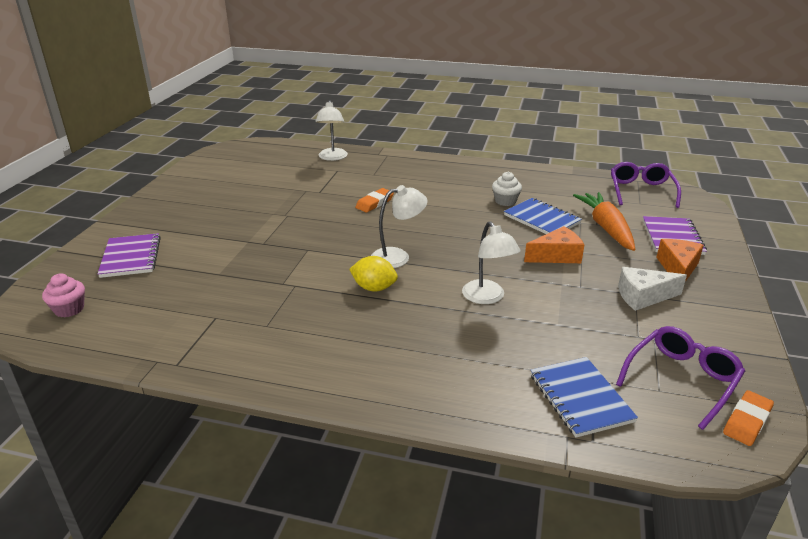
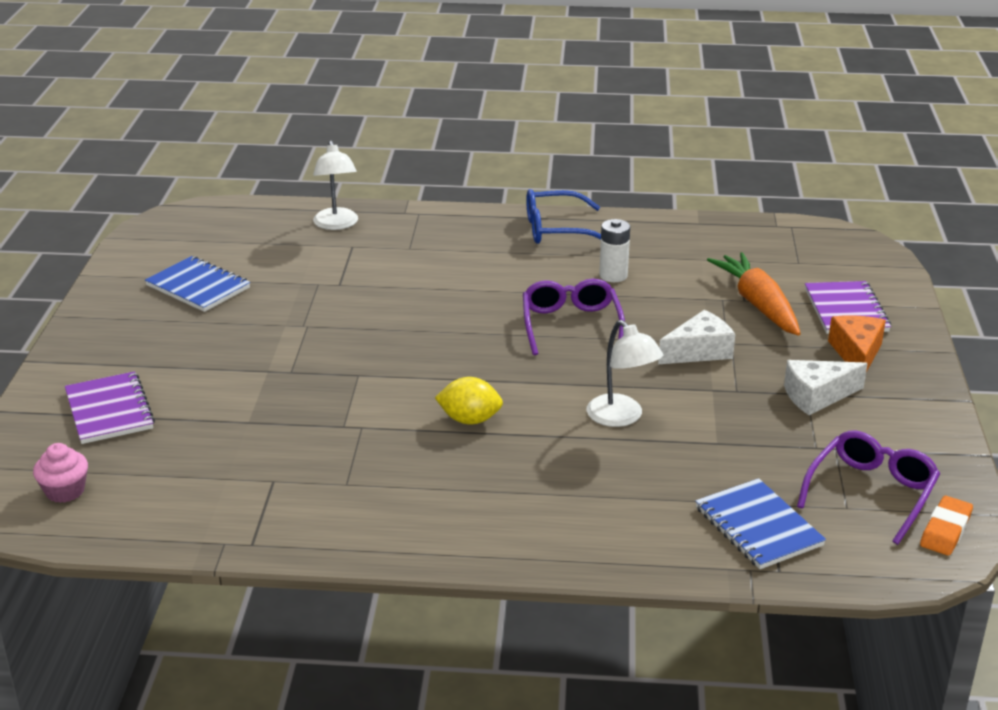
camera: 10 degrees left, 0 degrees up
orange eraser [355,188,394,212] -> none
white lamp [371,185,428,268] -> none
white cupcake [492,172,522,206] -> white battery [599,219,630,282]
blue notebook [504,198,582,234] -> blue notebook moved to [145,256,250,312]
orange cheese [524,226,584,263] -> white cheese [658,310,735,364]
purple glasses [611,162,681,208] -> purple glasses moved to [523,279,625,355]
none -> blue glasses [526,189,601,244]

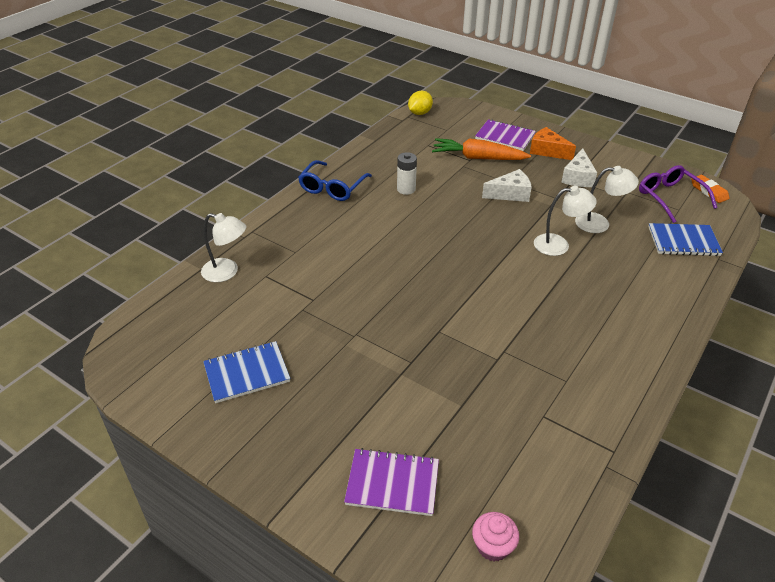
camera: 60 degrees left, 10 degrees up
yellow lemon [435,377,503,425] -> yellow lemon moved to [408,91,433,115]
purple glasses [523,279,625,355] -> none
white cheese [658,310,735,364] -> white cheese turned 75 degrees clockwise [482,169,532,202]
none -> white lamp [575,166,639,233]

